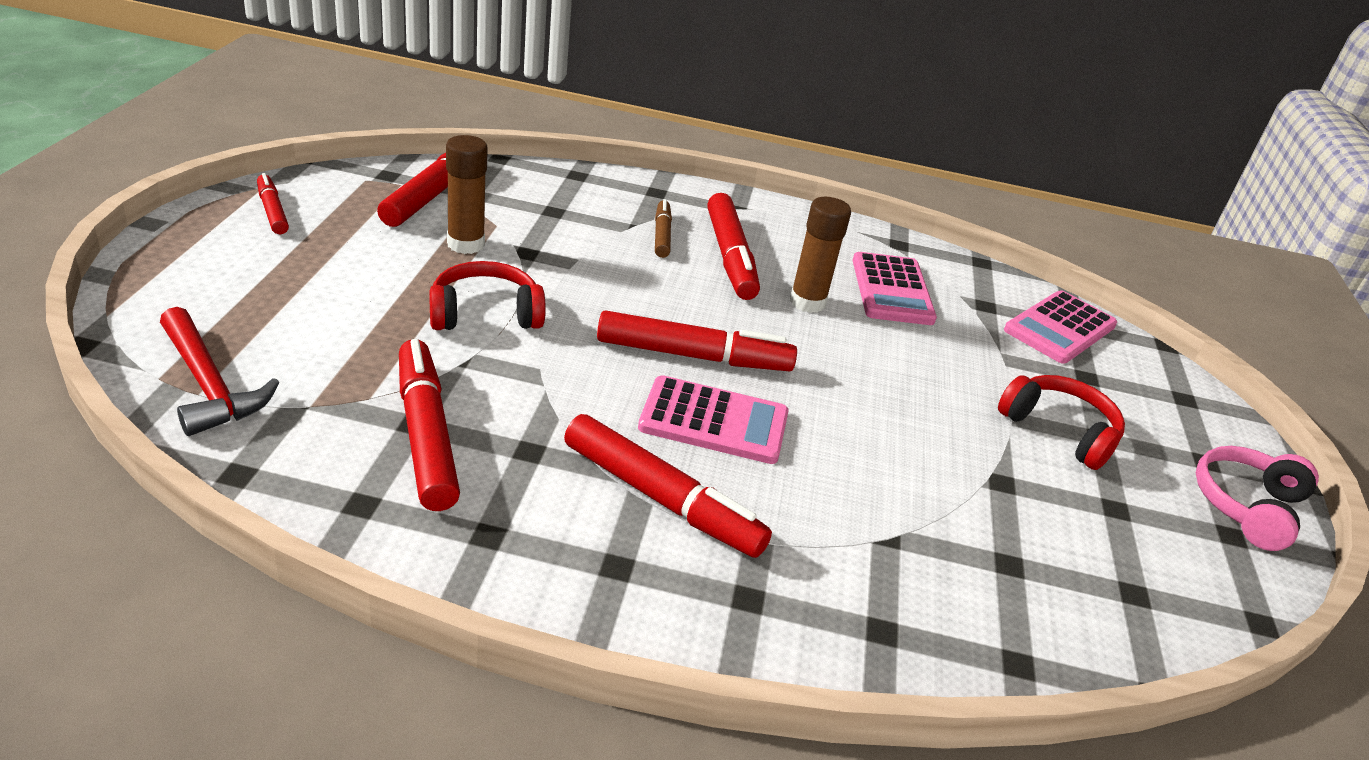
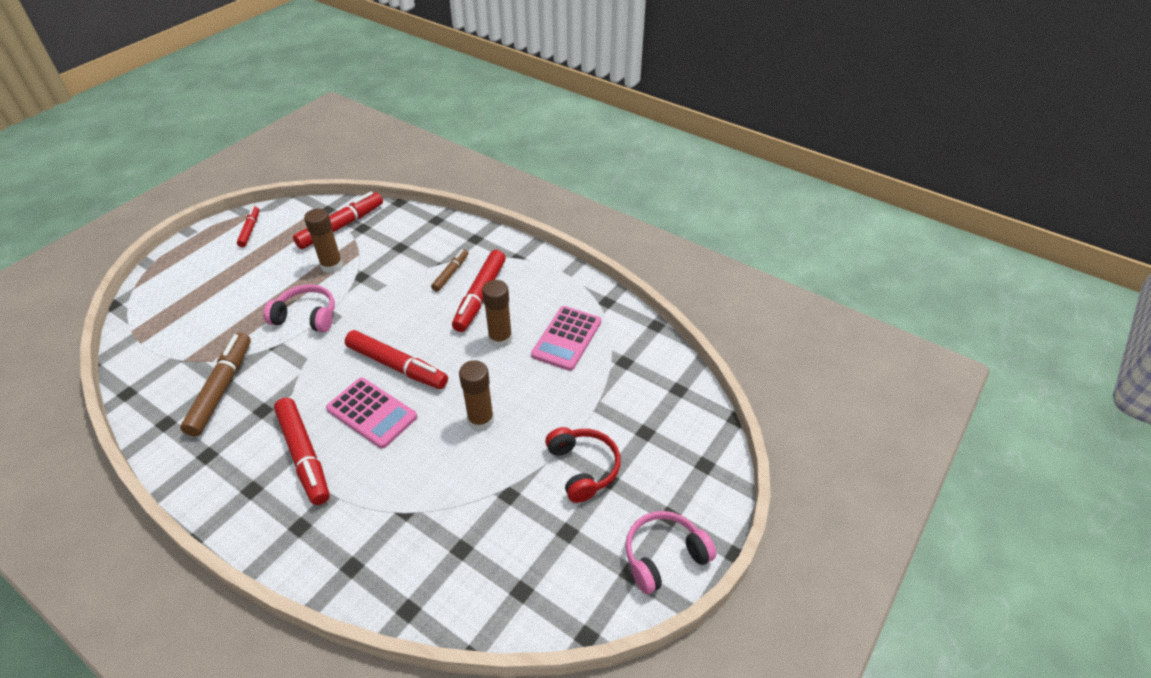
camera: 30 degrees right, 10 degrees up
red hammer [160,307,279,436] -> none
red marker [399,339,460,511] -> brown marker [180,333,251,436]
red headphones [429,261,546,330] -> pink headphones [263,284,335,333]
pink calculator [1004,290,1117,364] -> none
none -> brown glue stick [459,360,494,431]

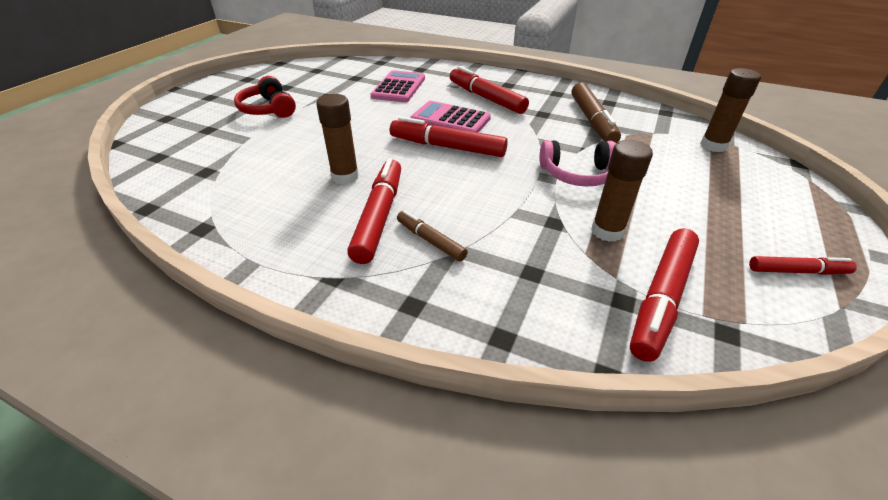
camera: 170 degrees right, 5 degrees down
red marker [237,207,259,247] -> red marker turned 75 degrees counterclockwise [749,256,857,275]
brown marker [431,249,468,292] -> brown marker turned 120 degrees clockwise [397,211,468,262]
brown glue stick [459,360,494,431] -> brown glue stick moved to [700,68,761,152]
pink calculator [531,306,601,371] -> pink calculator moved to [370,70,425,102]
pink headphones [625,511,716,594] -> none

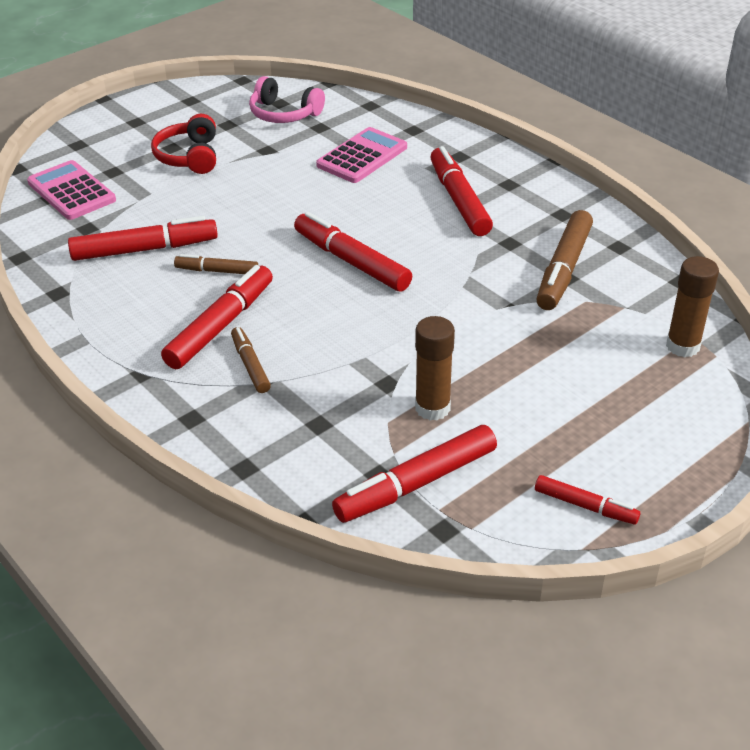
camera: 25 degrees right, 0 degrees up
brown glue stick [316,94,359,185] -> brown marker [174,254,258,274]
pink calculator [410,101,491,133] -> pink calculator moved to [27,160,116,220]
pink headphones [540,140,616,186] -> pink headphones moved to [249,76,325,123]
none -> red marker [68,216,218,261]

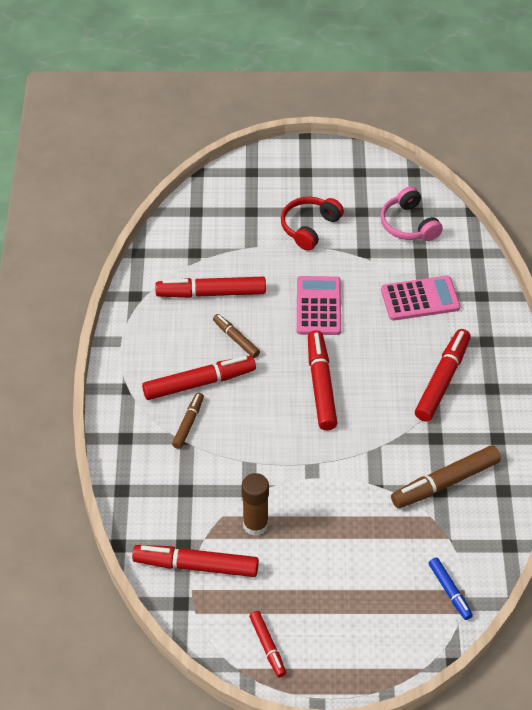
camera: 40 degrees right, 10 degrees up
pink calculator [27,160,116,220] -> pink calculator moved to [297,276,341,335]
red marker [68,216,218,261] -> red marker turned 150 degrees clockwise [155,277,266,298]
brown glue stick [666,256,719,357] -> blue marker [429,558,473,620]

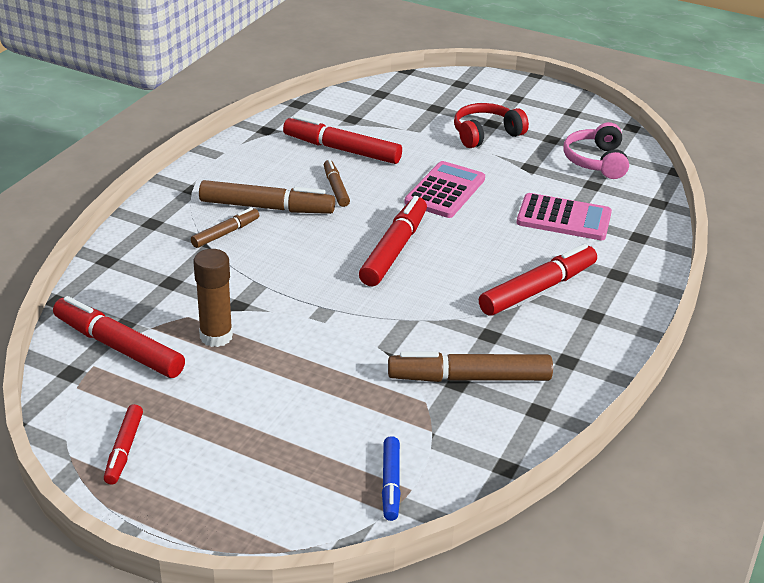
camera: 25 degrees right, 15 degrees down
red marker [142,356,256,400] -> brown marker [199,180,335,214]

